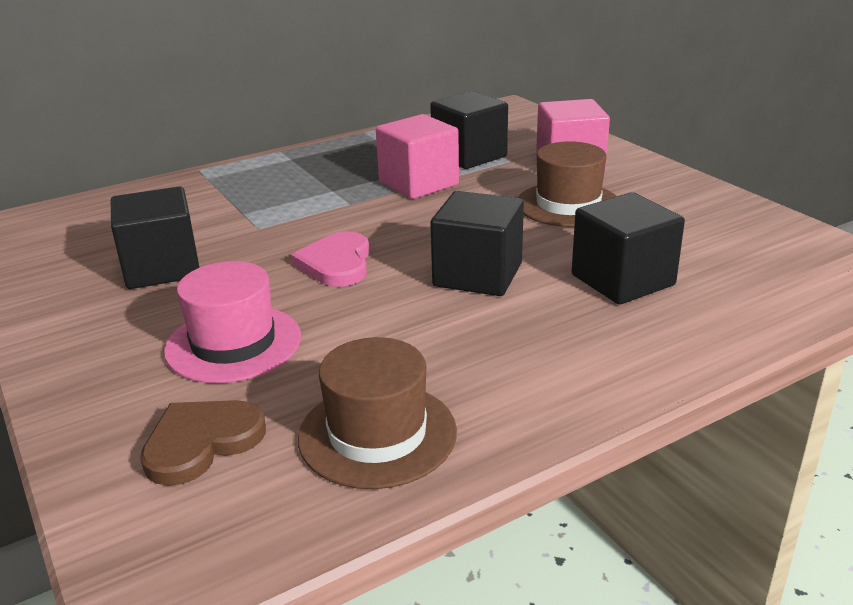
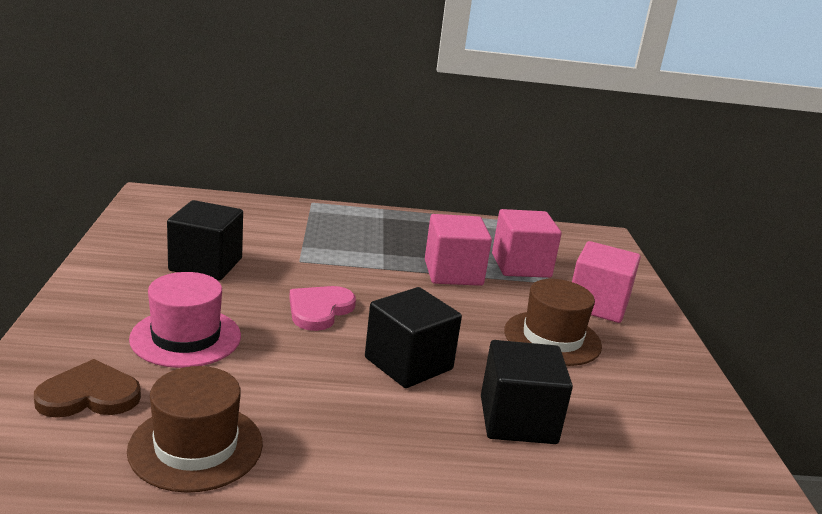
camera: 25 degrees right, 5 degrees down
black cube [430,91,508,169] -> pink cube [492,209,562,278]

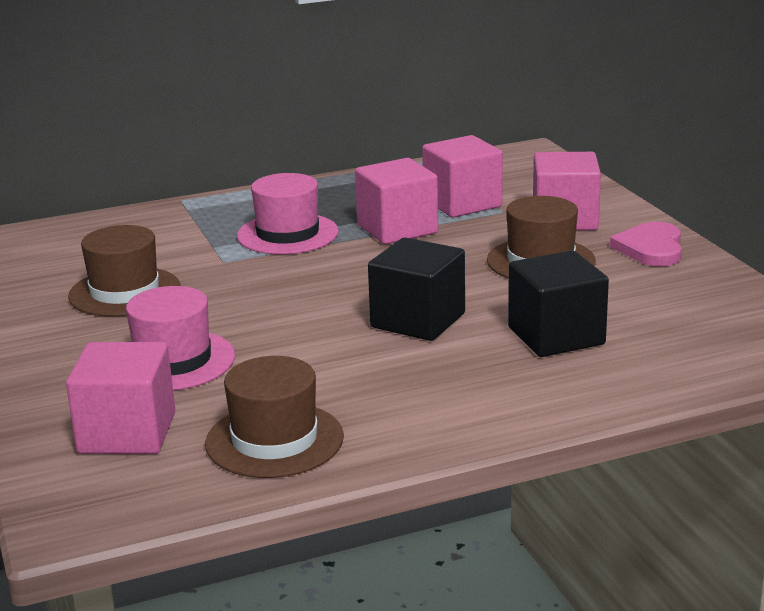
camera: 15 degrees left, 0 degrees up
brown heart [34,359,141,418] -> pink cube [66,342,175,454]
black cube [167,200,243,281] -> brown hat [68,225,181,316]
pink heart [289,286,356,331] -> pink heart moved to [610,222,682,266]
none -> pink hat [237,173,339,254]

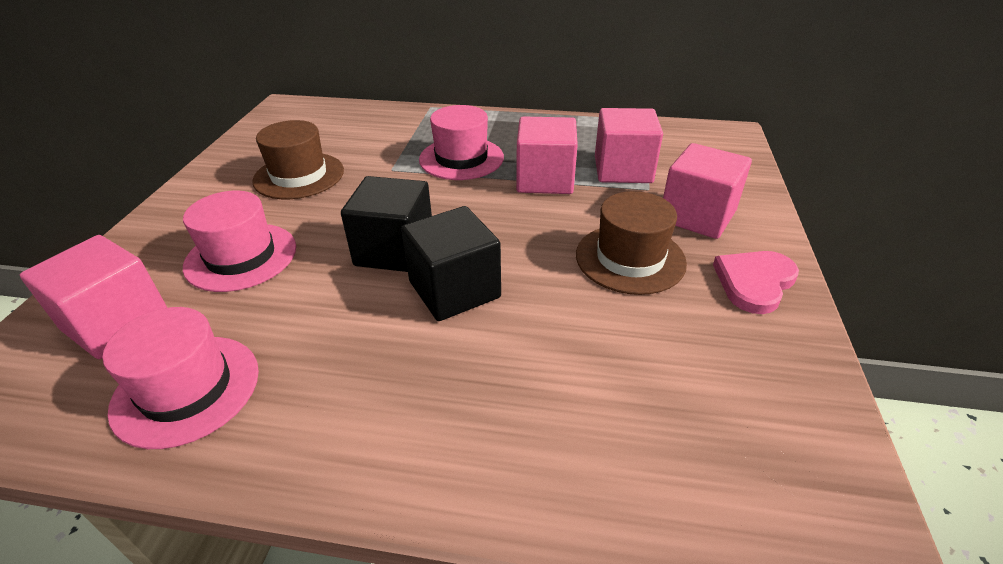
camera: 30 degrees right, 15 degrees up
brown hat [205,356,344,478] -> pink hat [103,307,259,449]
black cube [508,250,609,357] -> black cube moved to [341,176,432,272]

